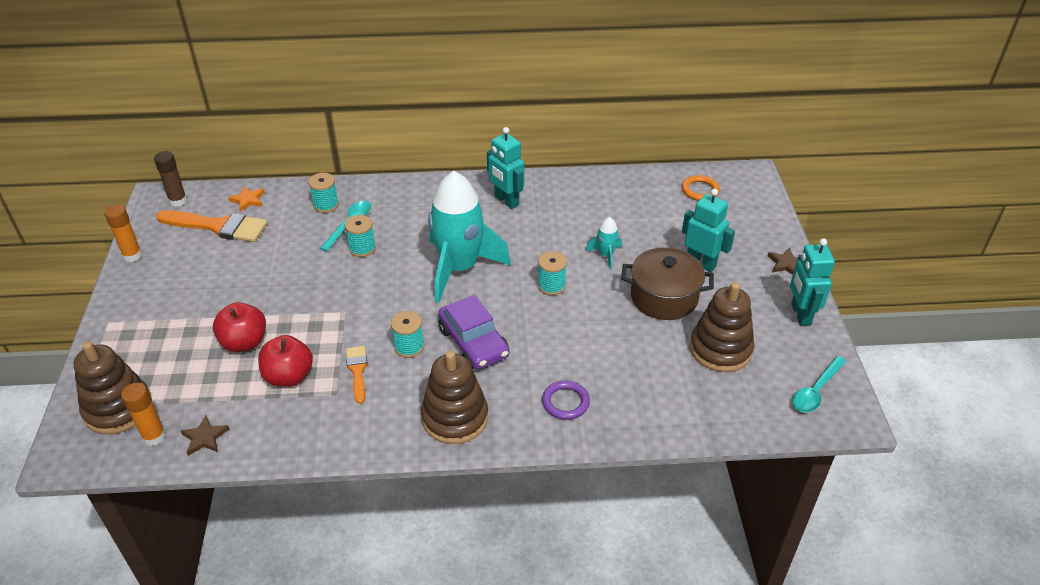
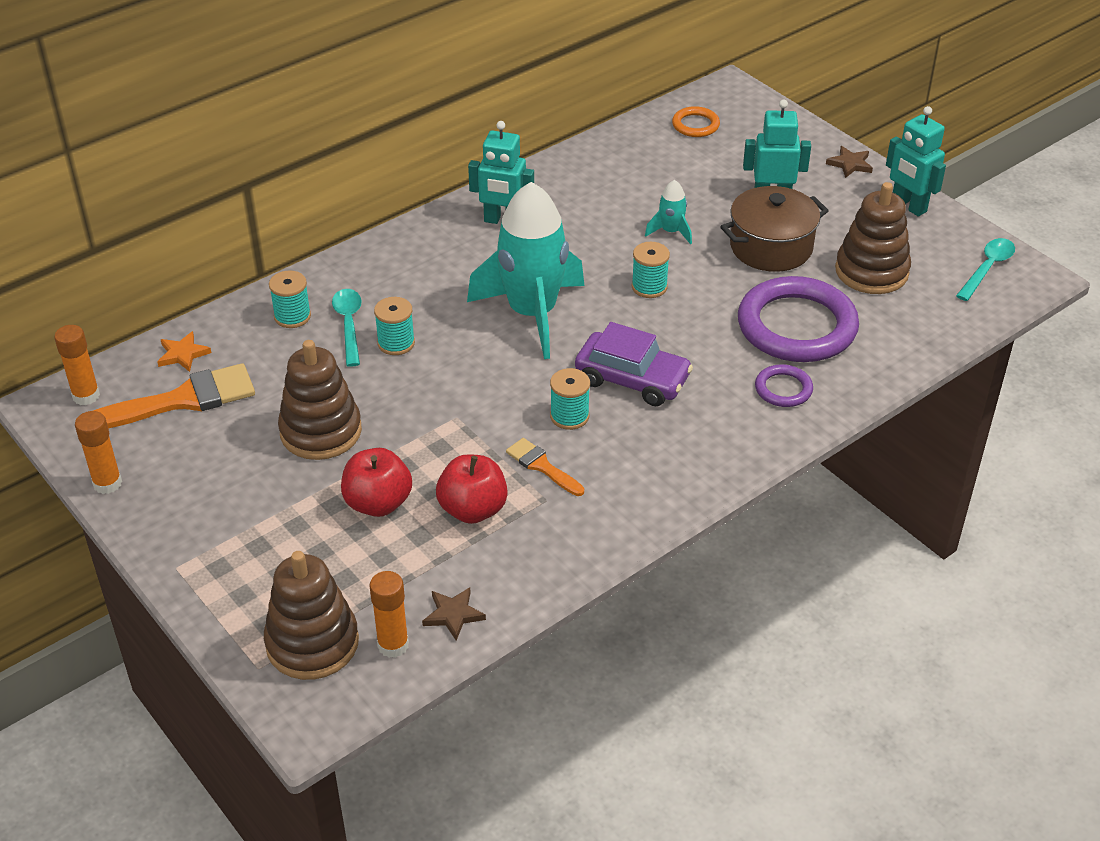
camera: 35 degrees left, 0 degrees up
brown glue stick [154,151,187,207] -> orange glue stick [54,325,100,405]
brown stacking toy [421,351,488,444] -> brown stacking toy moved to [278,340,362,460]
turquoise spoon [793,356,847,412] -> turquoise spoon turned 150 degrees counterclockwise [956,238,1015,301]
none -> purple ring [738,276,859,362]

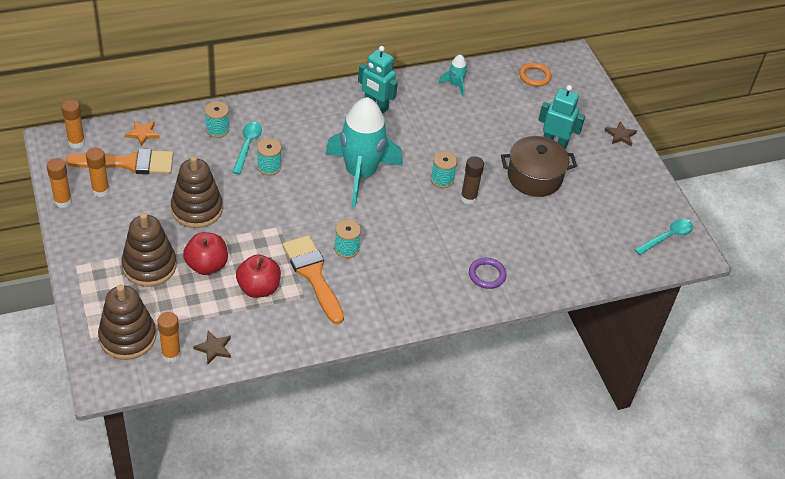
camera: 15 degrees right, 5 degrees up
orange brush [506,438,584,496] -> orange brush [283,235,344,324], size x1.84
purple car [575,322,693,406] -> none
turquoise rocket [645,180,692,244] -> turquoise rocket moved to [438,54,467,97]
purple ring [738,276,859,362] -> none
brown stacking toy [835,182,911,294] -> brown stacking toy moved to [122,213,176,287]
turquoise robot [886,106,946,216] -> none
none -> orange glue stick [86,148,110,197]
none -> brown glue stick [461,156,484,204]

